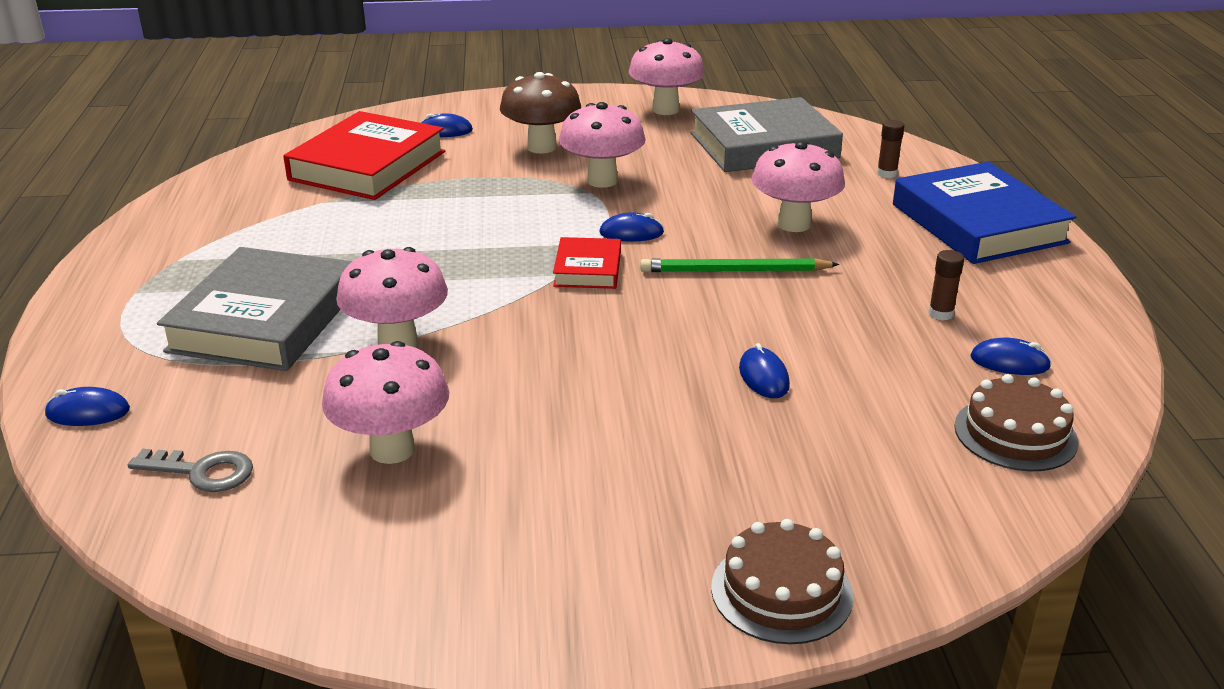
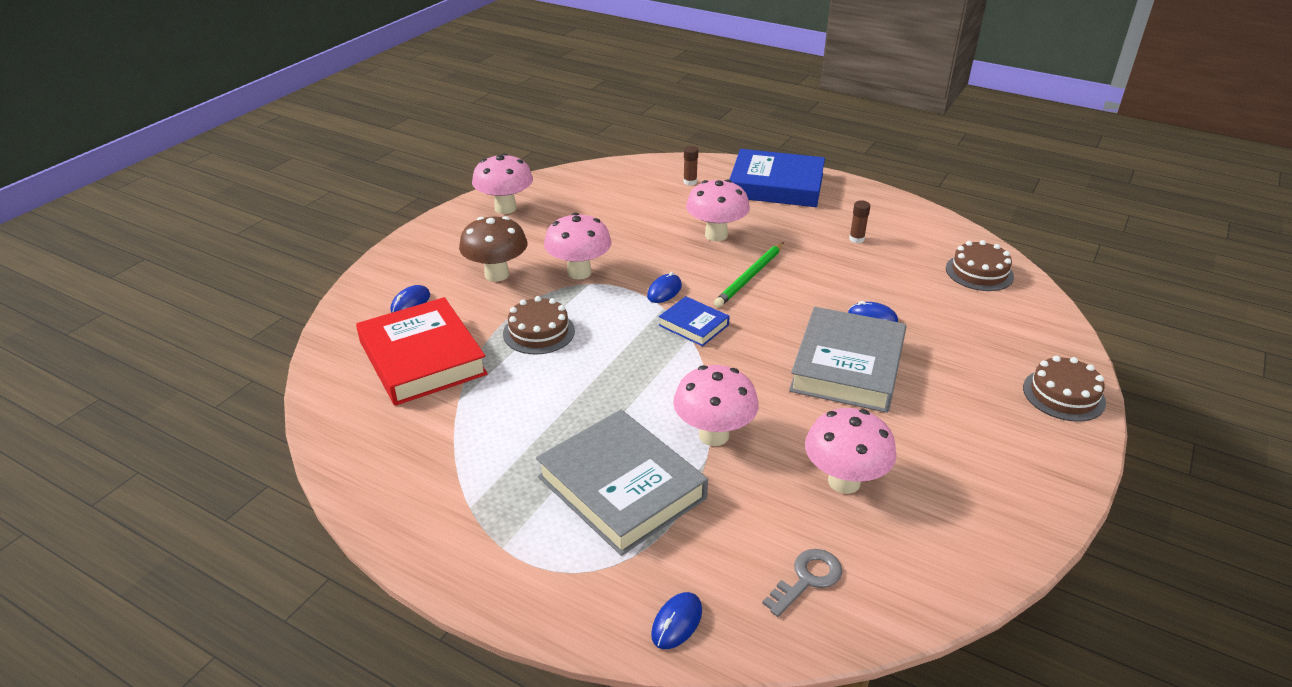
camera: 55 degrees left, 5 degrees up
red book [553,237,621,289] -> blue book [659,296,730,346]
grey book [690,97,843,172] -> grey book moved to [789,307,907,413]
blue mouse [970,338,1052,375] -> none
none -> brown cake [503,296,575,355]

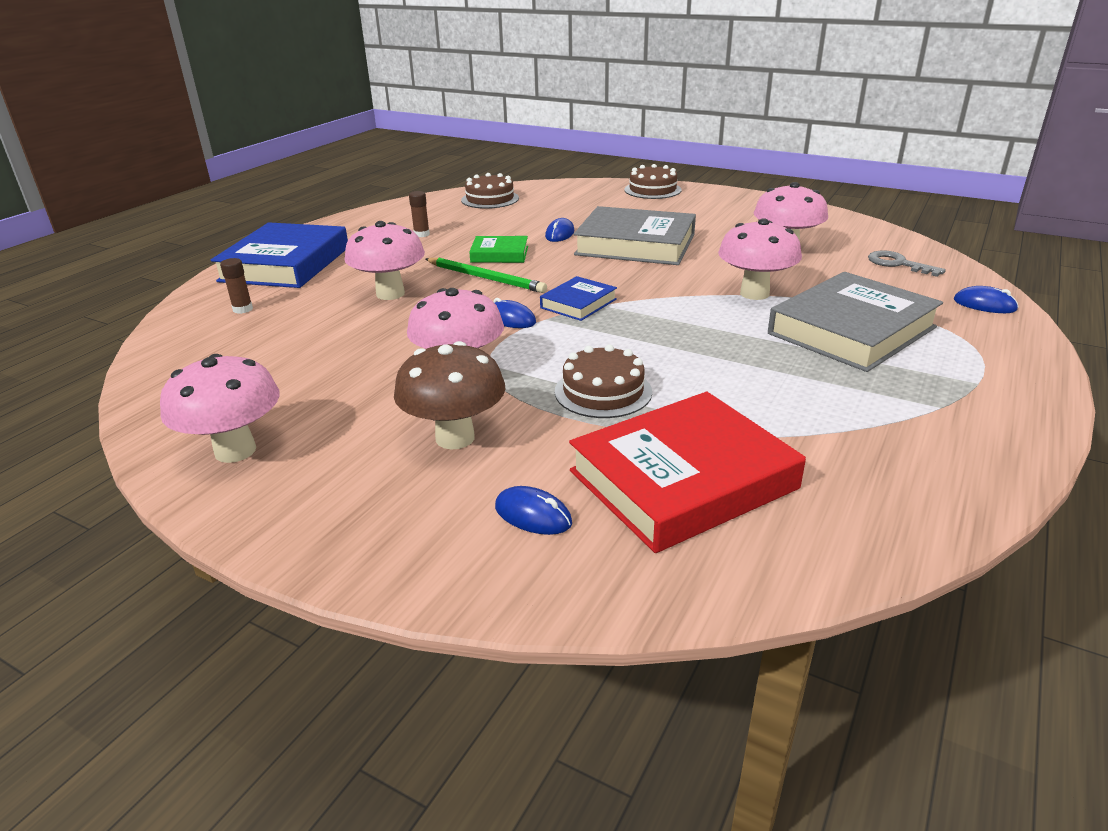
camera: 90 degrees left, 5 degrees down
none -> green book [469,236,528,263]

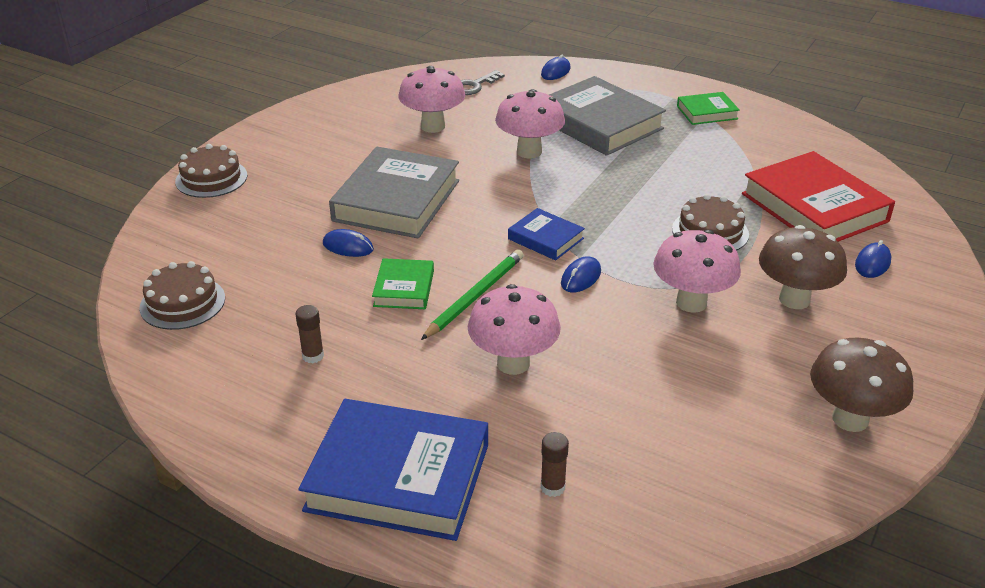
camera: 90 degrees left, 5 degrees up
pink mushroom [160,354,280,463] -> brown mushroom [810,338,913,432]
none -> green book [677,92,740,125]

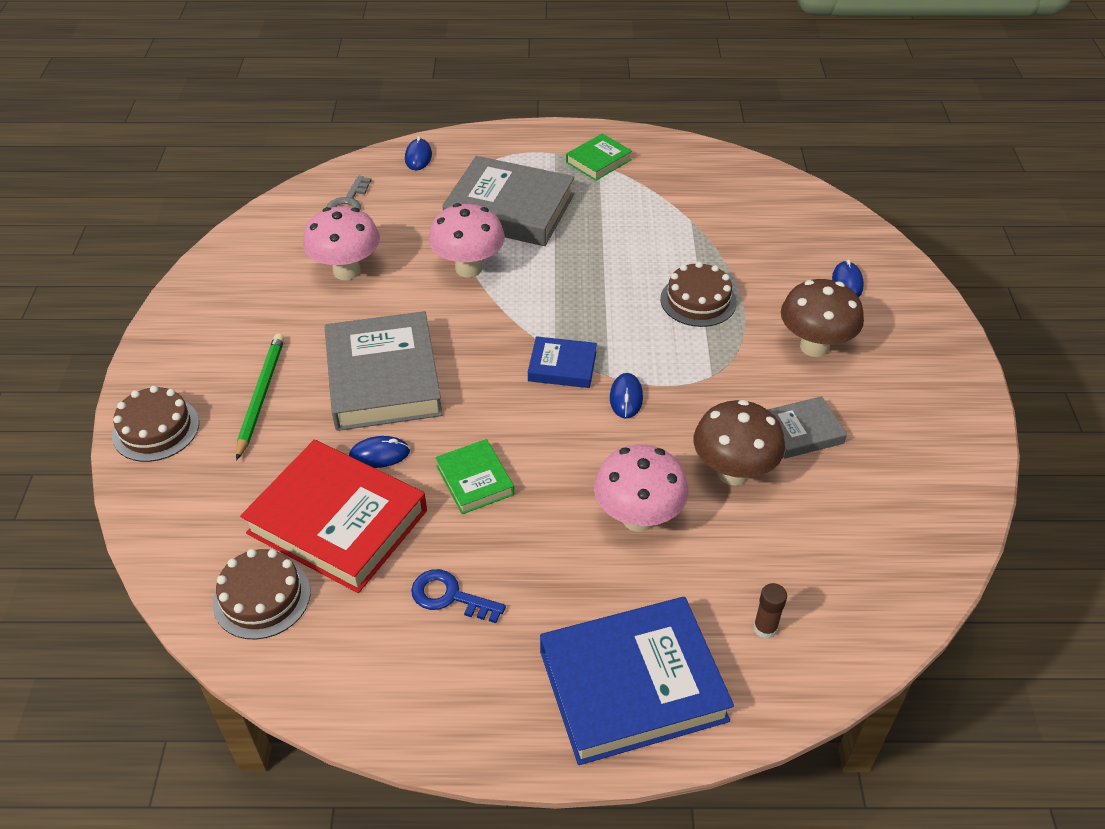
camera: 30 degrees left, 10 degrees up
brown glue stick [295,305,324,363] -> blue key [411,569,506,623]
green pencil [421,250,524,340] -> green pencil moved to [236,333,284,461]
pink mushroom [653,230,741,313] -> none
red book [742,151,895,242] -> red book moved to [240,440,427,593]
brown mushroom [810,338,913,432] -> brown mushroom moved to [694,400,785,486]
none -> grey book [768,396,847,458]

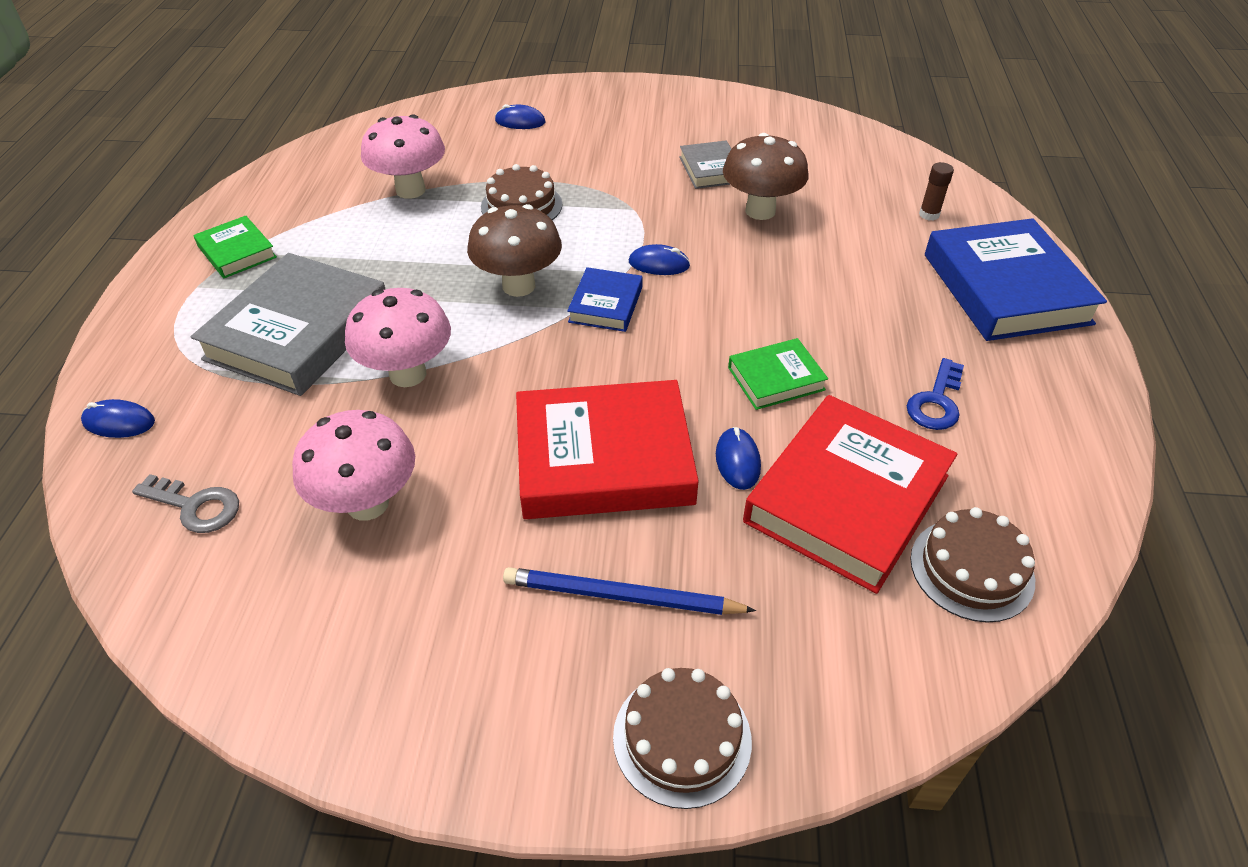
camera: 85 degrees left, 0 degrees up
green pencil [236,333,284,461] -> blue pencil [503,567,756,615]
grey book [325,311,443,431] -> red book [516,380,699,519]
pink mushroom [594,444,689,532] -> pink mushroom moved to [361,114,445,199]
brown mushroom [781,279,864,357] -> brown mushroom moved to [467,204,562,297]

